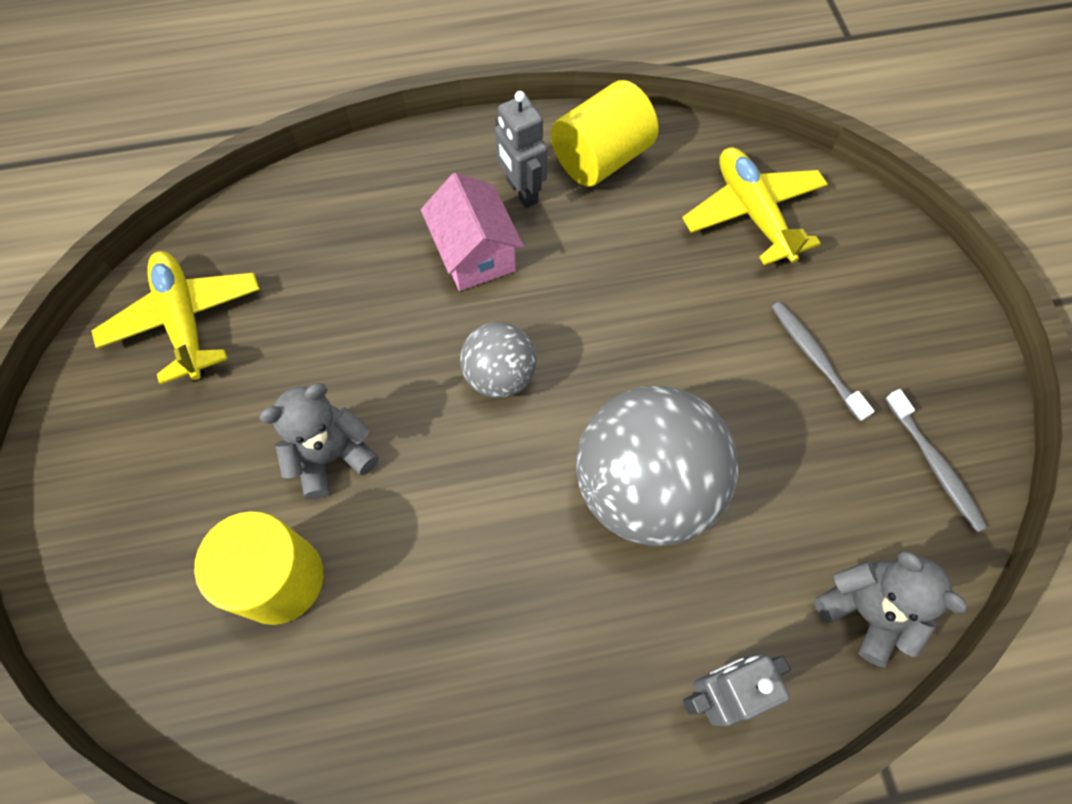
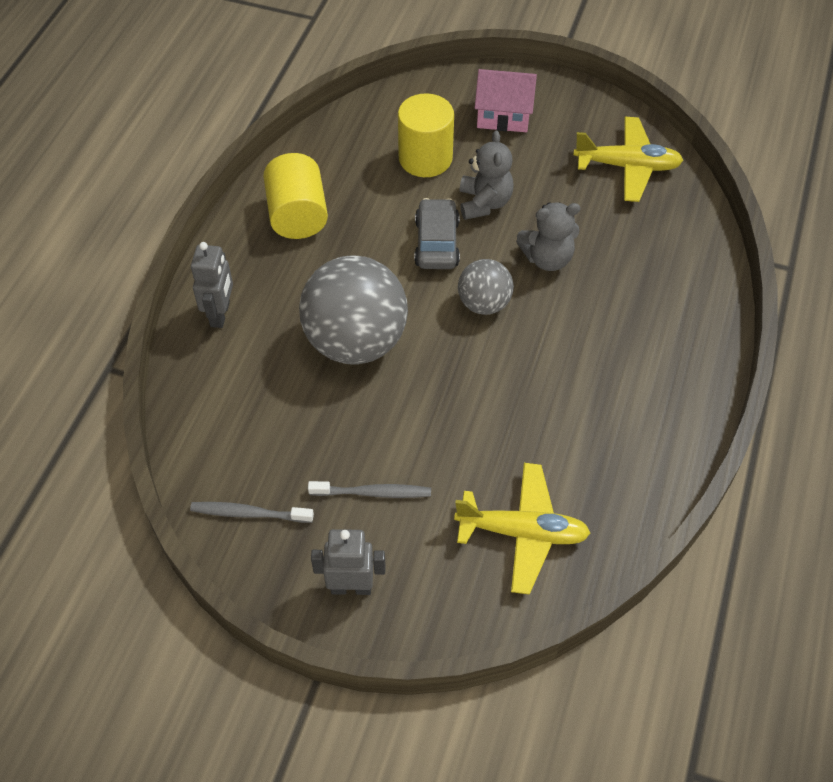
camera: 120 degrees right, 10 degrees down
pink house [421,173,524,291] -> pink house moved to [475,69,537,132]
grey robot [495,91,548,208] -> grey robot moved to [311,529,386,595]
yellow cylinder [551,80,658,187] -> yellow cylinder moved to [263,153,328,239]
grey teddy bear [814,551,967,667] -> grey teddy bear moved to [516,202,580,271]
none -> grey car [414,198,460,269]

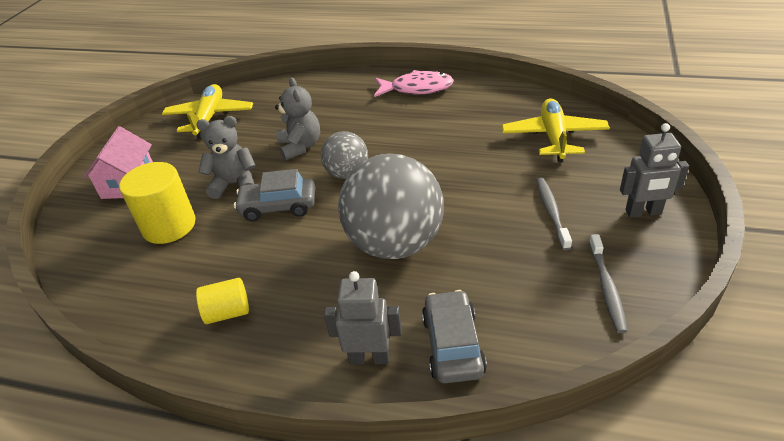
camera: 90 degrees left, 15 degrees down
yellow cylinder [263,153,328,239] -> yellow cylinder [196,278,249,324], size x0.59
grey robot [311,529,386,595] -> grey robot turned 90 degrees counterclockwise [620,123,689,218]
none -> pink fish [374,70,454,97]
none -> grey car [422,290,487,383]

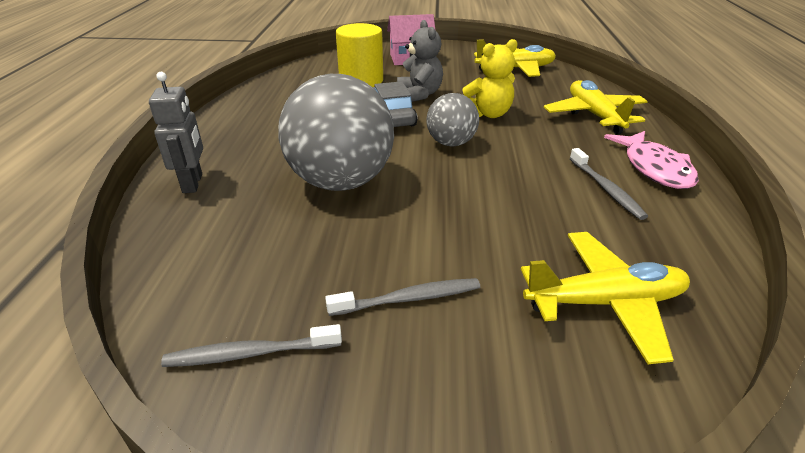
camera: 75 degrees right, 5 degrees down
yellow cylinder [196,278,249,324] -> none
grey teddy bear [275,77,320,160] -> yellow teddy bear [462,39,518,118]
grey car [422,290,487,383] -> none
grey robot [620,123,689,218] -> none
none -> yellow plane [544,80,648,135]
none -> grey toothbrush [570,148,648,220]

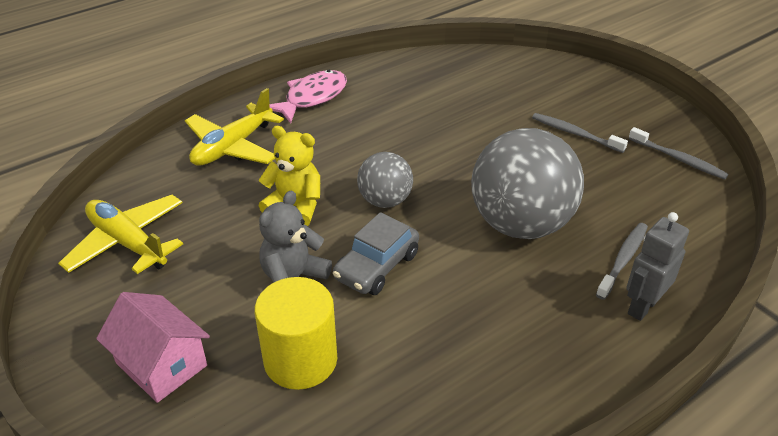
camera: 130 degrees left, 5 degrees up
yellow plane [521,232,690,364] -> none
grey toothbrush [570,148,648,220] -> grey toothbrush moved to [596,223,648,300]

